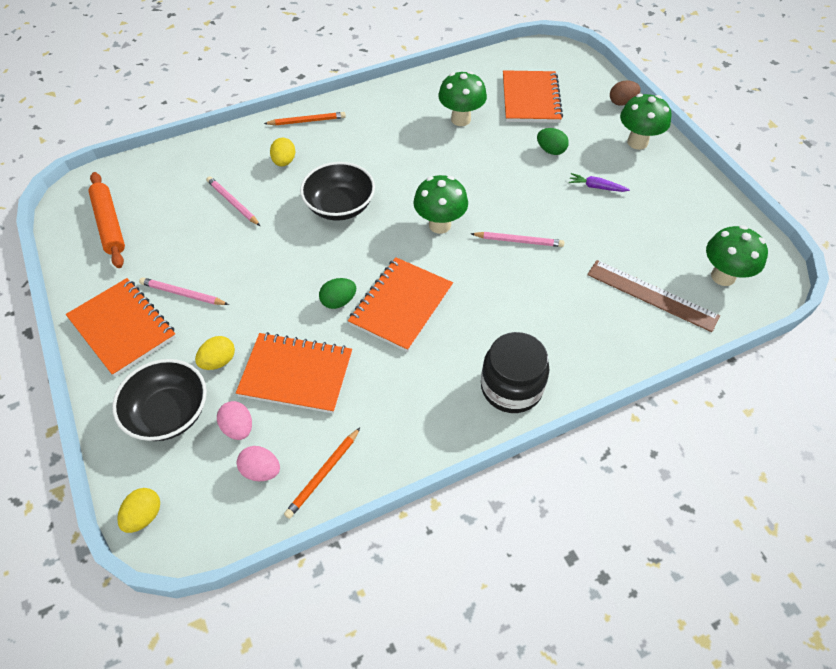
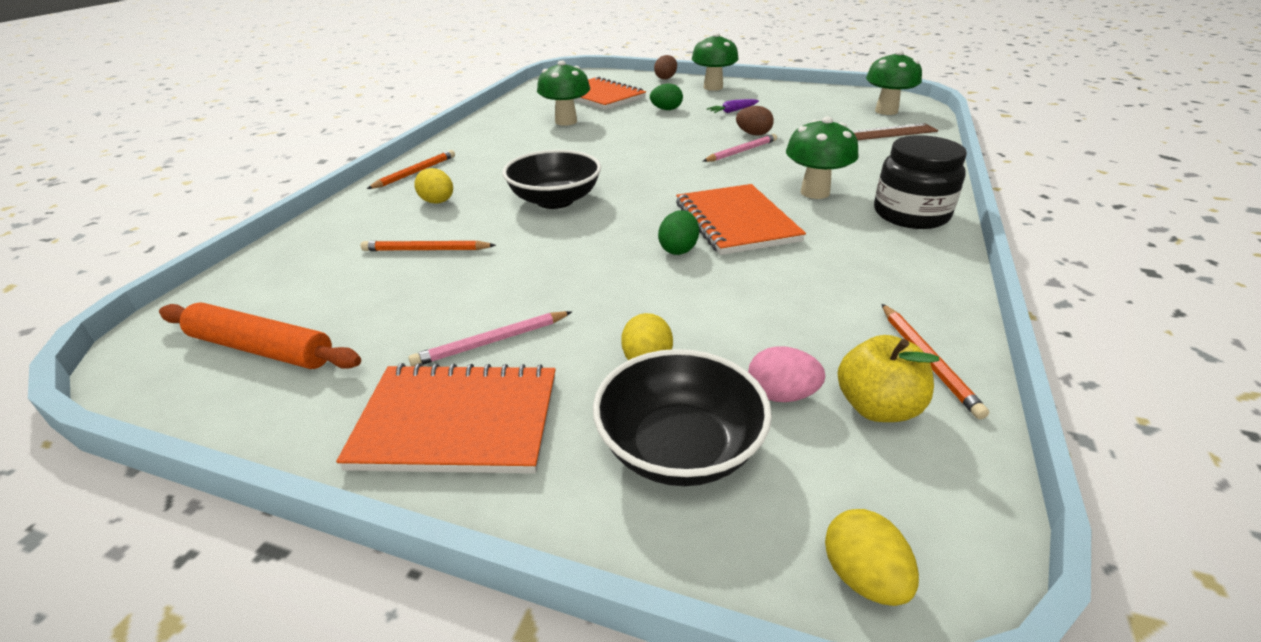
camera: 45 degrees left, 20 degrees down
pink pencil [206,176,260,226] -> orange pencil [361,240,496,251]
orange notebook [236,332,352,414] -> none
pink egg [237,446,280,481] -> yellow apple [838,335,939,422]
green mushroom [413,175,468,234] -> green mushroom moved to [786,117,859,199]
none -> brown egg [736,106,774,136]

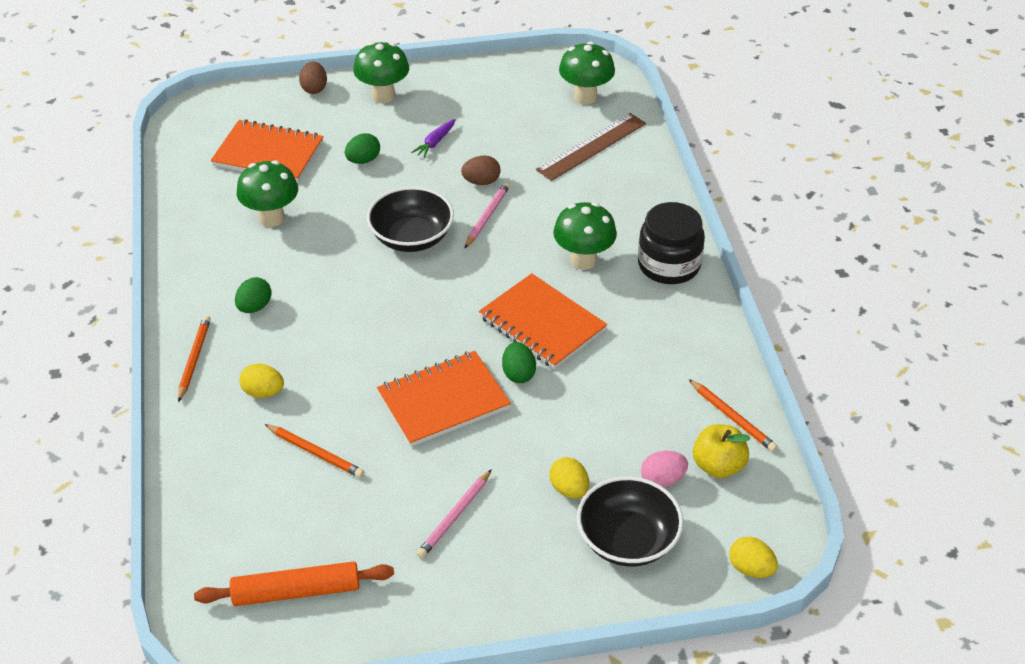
camera: 30 degrees left, 10 degrees up
orange notebook [336,363,556,474] -> orange notebook moved to [377,351,511,447]
orange pencil [361,240,496,251] -> orange pencil turned 120 degrees counterclockwise [264,424,364,478]
black bowl [502,150,601,209] -> black bowl moved to [367,187,454,252]
none -> green egg [235,277,272,313]

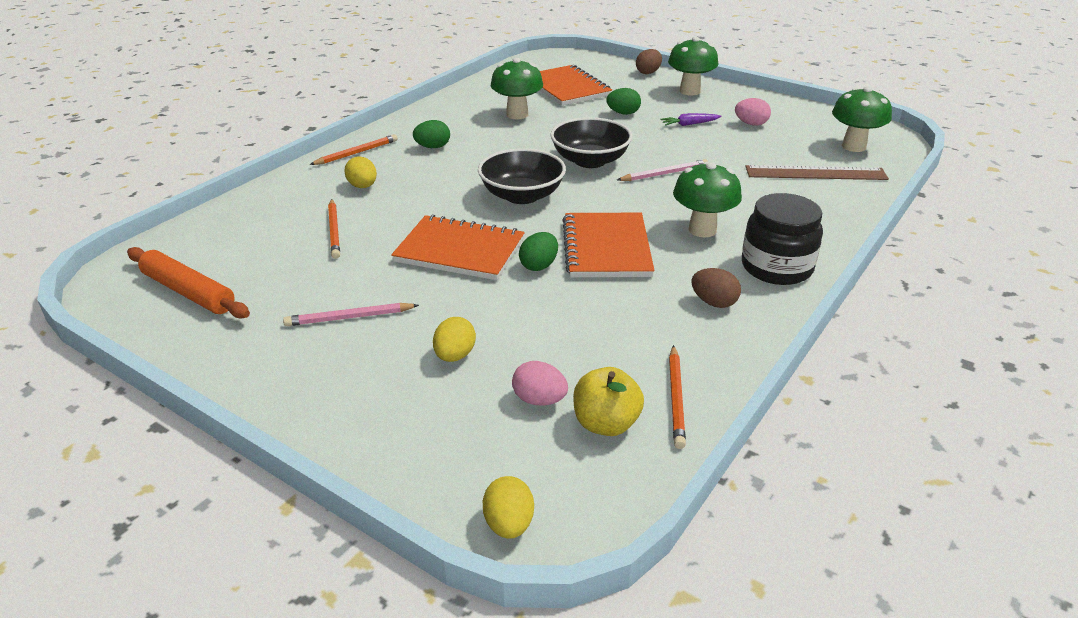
camera: 45 degrees right, 10 degrees down
brown egg [461,155,501,185] -> brown egg moved to [691,268,741,308]
black bowl [577,476,683,566] -> black bowl moved to [478,148,566,204]
none -> pink egg [735,98,771,126]

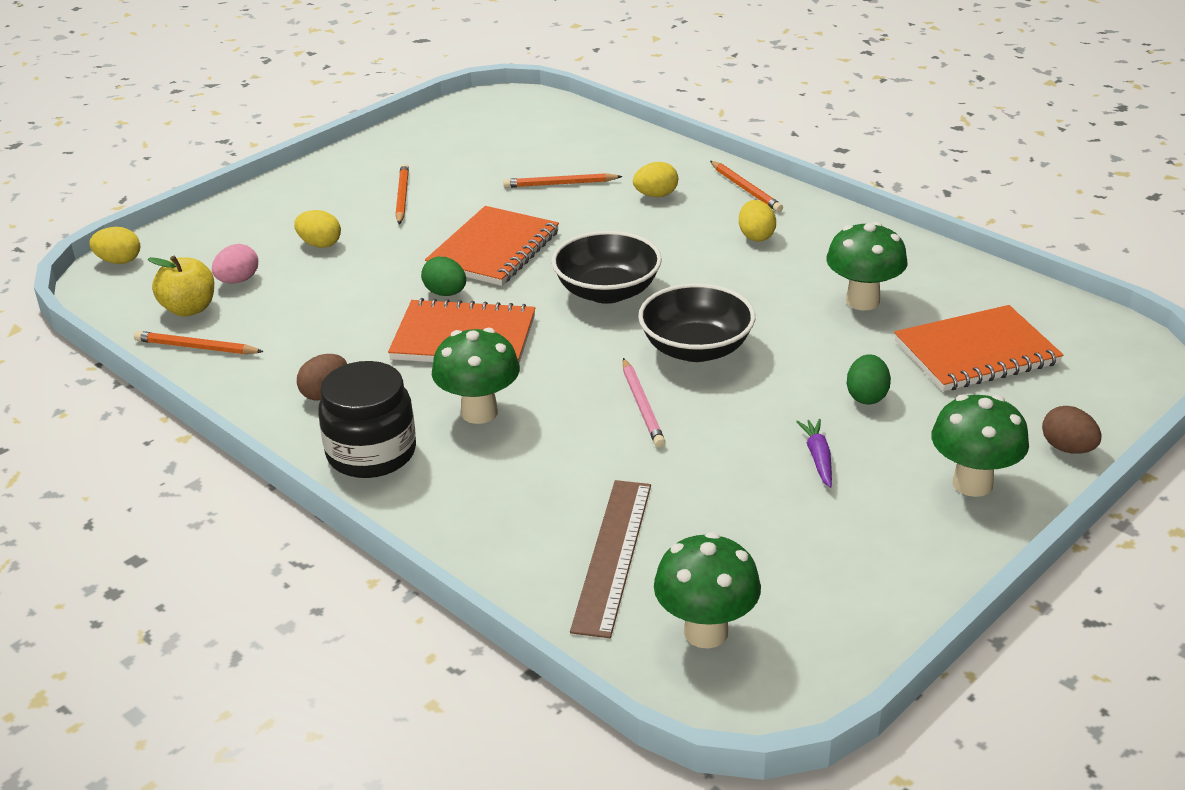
camera: 100 degrees right, 0 degrees up
orange rolling pin [127,247,250,319] -> none
pink pencil [283,303,419,326] -> orange pencil [396,164,409,224]
green egg [413,120,450,148] -> yellow egg [739,200,776,241]
pink egg [735,98,771,126] -> none

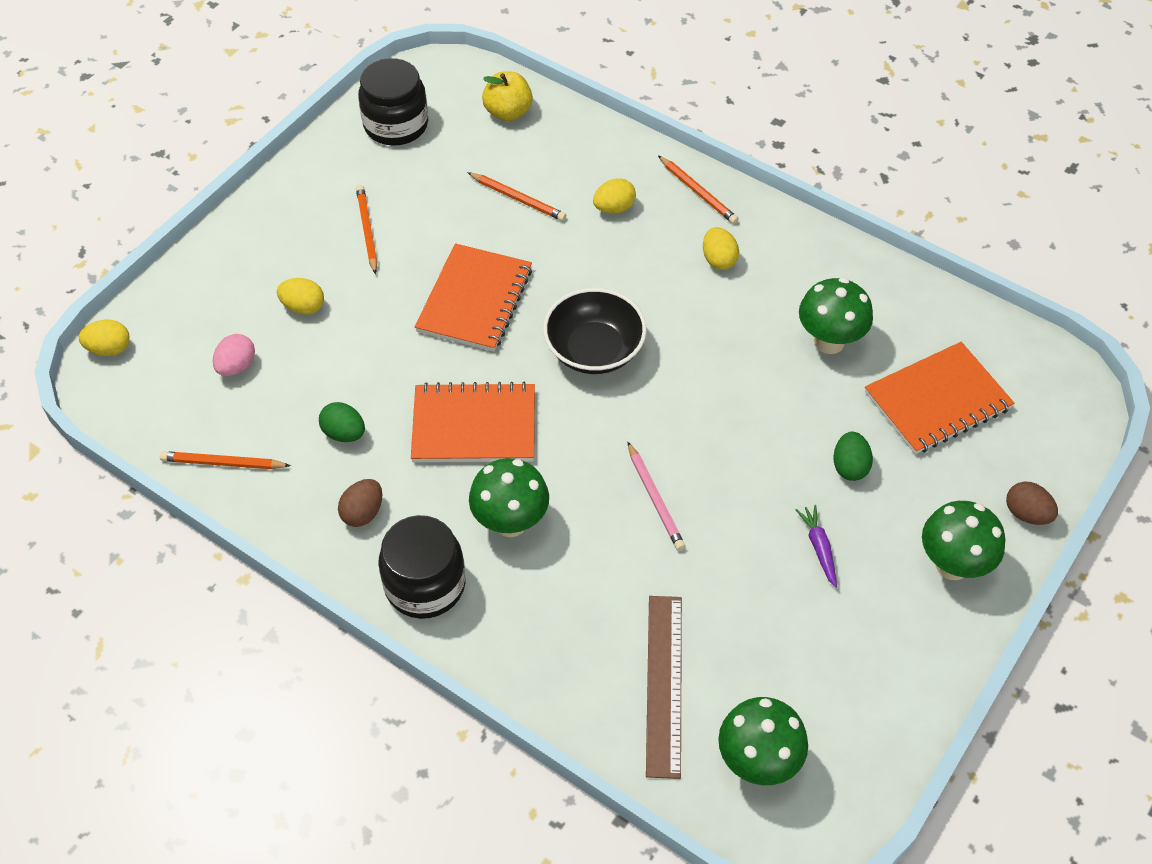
camera: 10 degrees left, 20 degrees up
yellow apple [148,255,214,316] -> yellow apple moved to [482,71,533,121]
green egg [421,257,466,296] -> green egg moved to [319,402,365,442]
orange pencil [503,173,623,188] -> orange pencil turned 135 degrees counterclockwise [467,172,566,221]
black bowl [638,283,755,362] -> none
none -> black jar [358,58,428,146]

